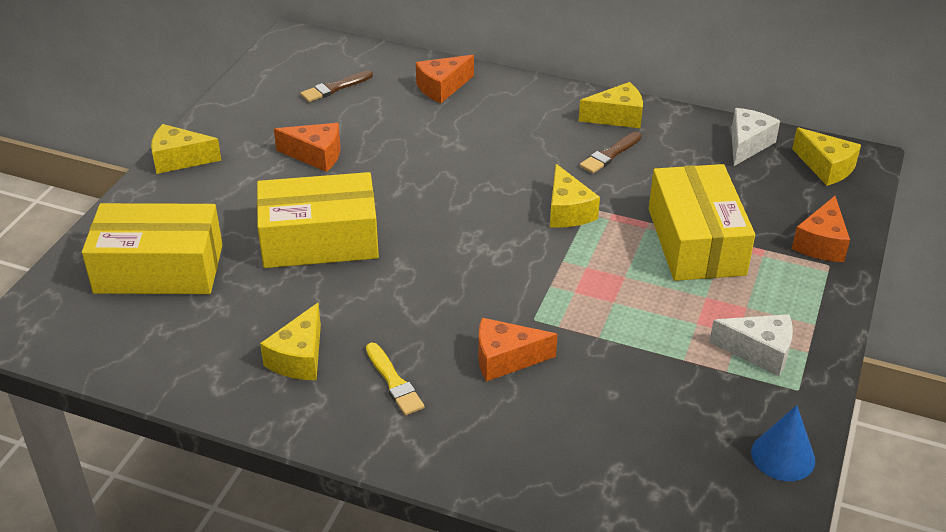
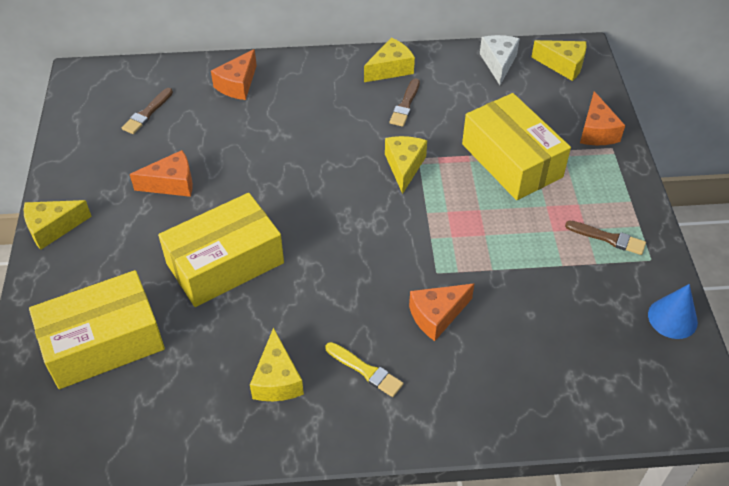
camera: 25 degrees left, 10 degrees up
yellow cheese [550,164,600,228] -> yellow cheese turned 135 degrees counterclockwise [385,136,427,194]
white cheese [709,314,793,376] -> brown brush [565,220,646,255]

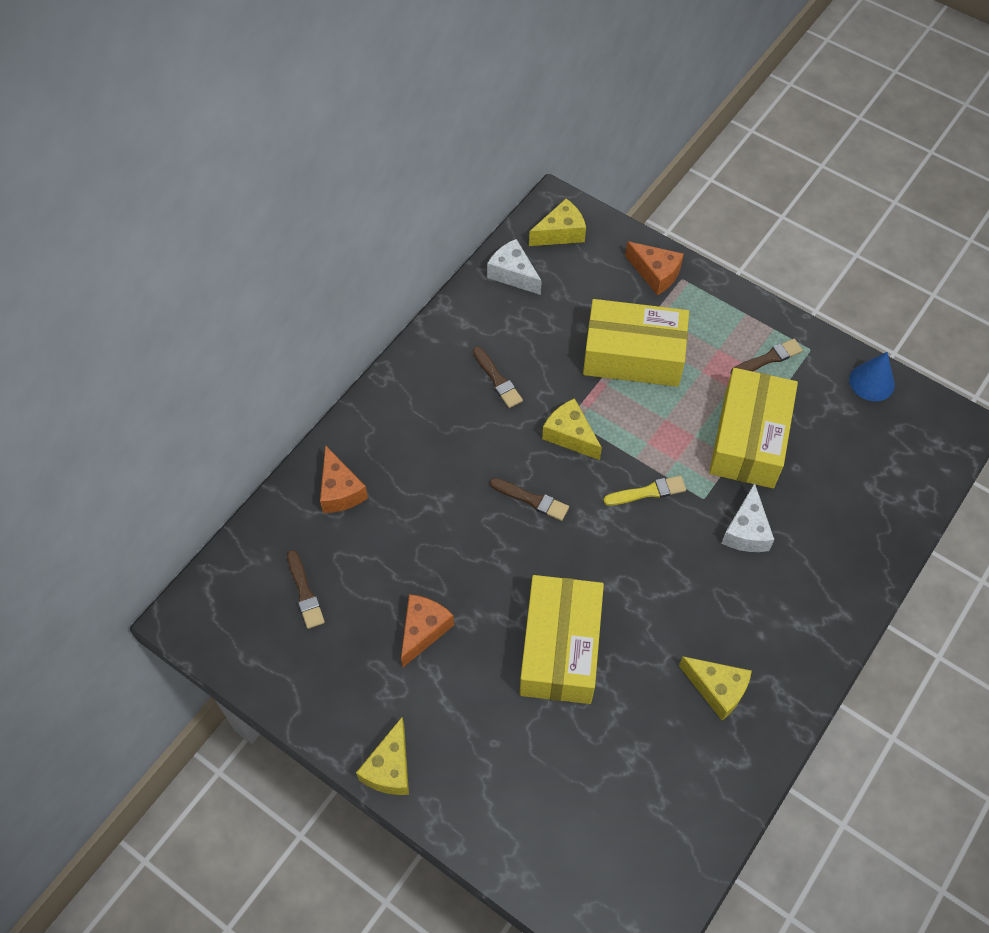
camera: 50 degrees left, 10 degrees up
yellow box [29,270,165,389] -> yellow box moved to [709,368,798,488]
yellow brush [326,342,404,397] -> yellow brush moved to [603,476,686,505]
yellow cheese [364,37,415,82] -> none
orange cheese [409,284,474,341] -> white cheese [721,483,774,552]
none -> brown brush [490,478,569,521]

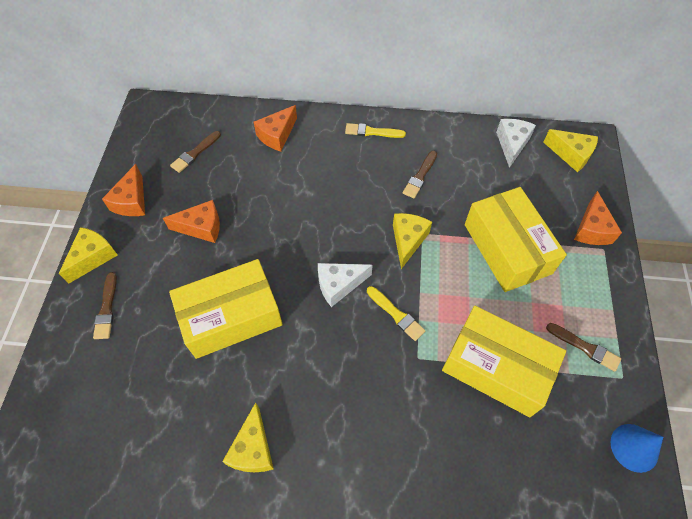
camera: 60 degrees right, 0 degrees up
yellow cheese [356,717,409,795] -> yellow cheese turned 135 degrees clockwise [59,227,118,283]
brown brush [490,478,569,521] -> brown brush moved to [93,272,117,339]
yellow box [709,368,798,488] -> yellow box turned 45 degrees clockwise [442,306,566,417]
white cheese [721,483,774,552] -> white cheese moved to [318,263,373,307]
none -> orange cheese [102,164,145,216]
none -> yellow brush [345,123,406,138]

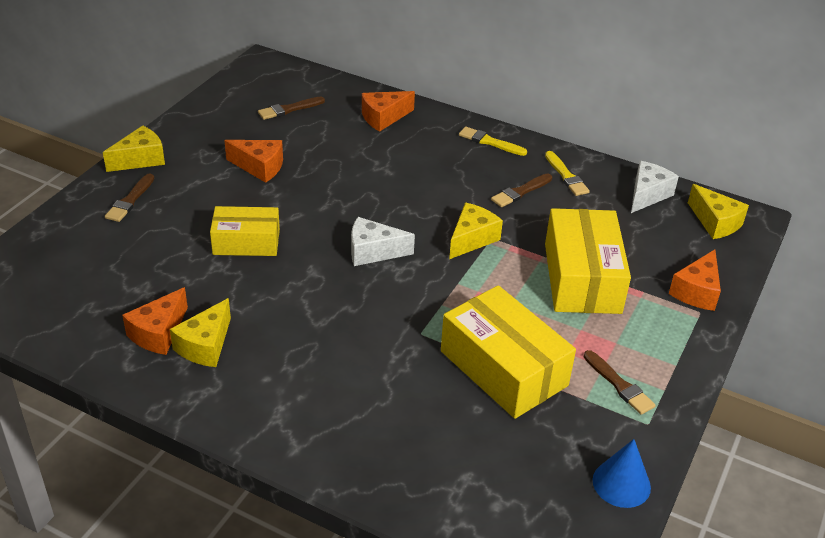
camera: 20 degrees right, 20 degrees down
orange cheese [102,164,145,216] -> orange cheese moved to [122,287,188,355]
yellow box [169,259,283,359] -> yellow box [210,206,280,256], size x0.63
yellow brush [367,286,426,341] -> yellow brush moved to [545,151,590,196]

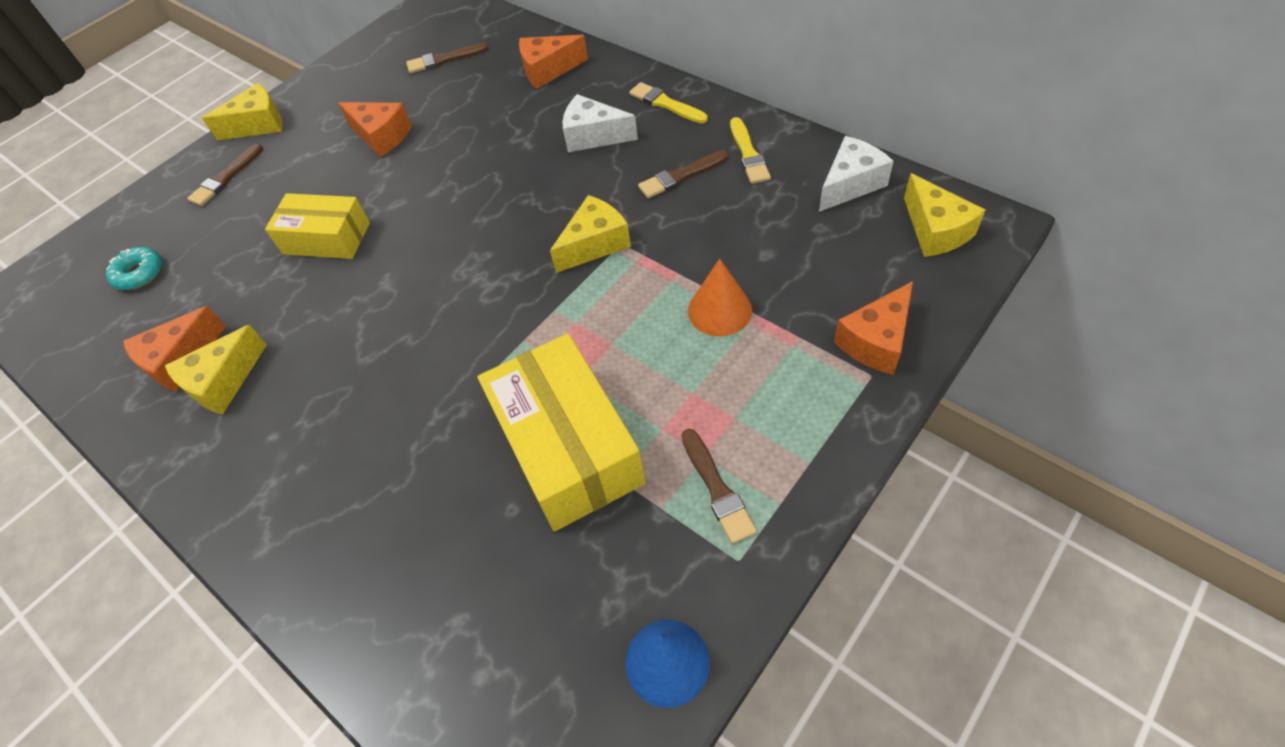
camera: 20 degrees right, 15 degrees up
white cheese [351,217,415,266] -> white cheese moved to [563,94,638,152]
yellow box [545,208,631,314] -> orange cone [688,259,752,337]
none -> turquoise donut [106,247,162,290]

